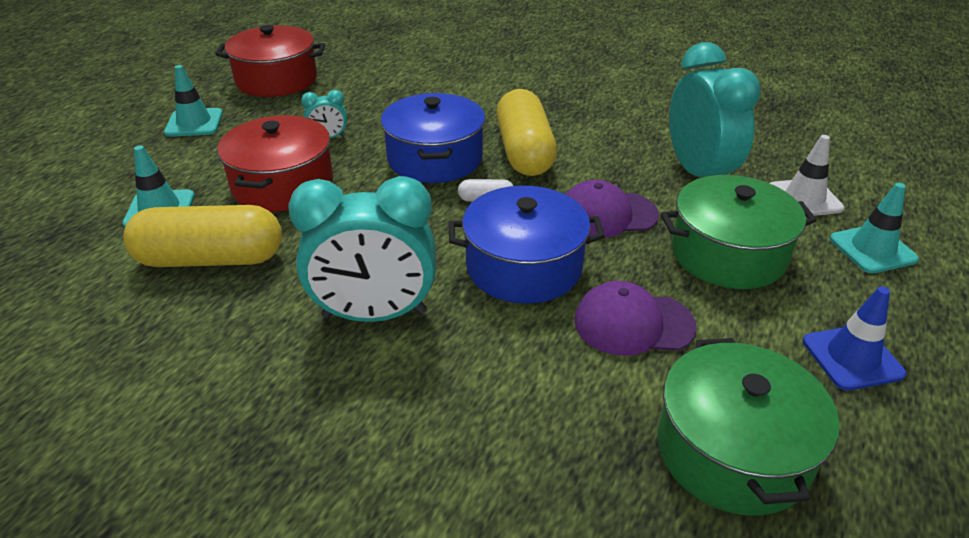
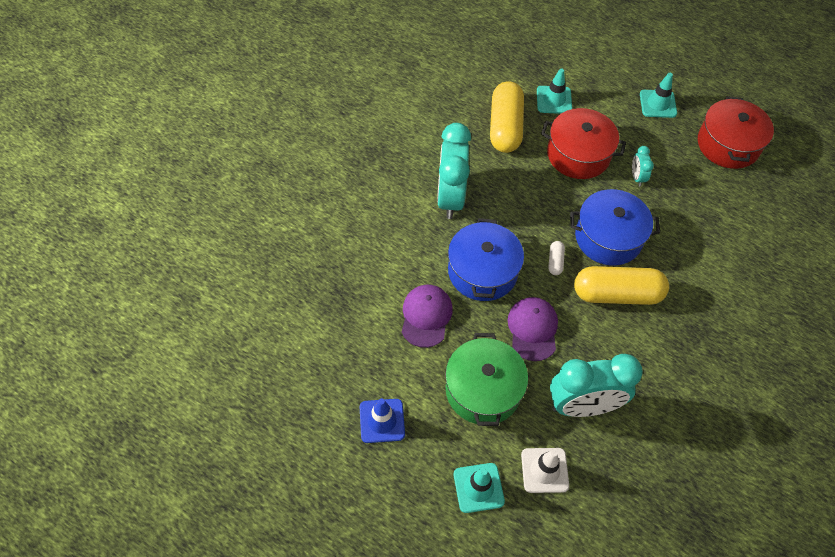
camera: 95 degrees right, 20 degrees up
green pot [657,338,840,516] -> none

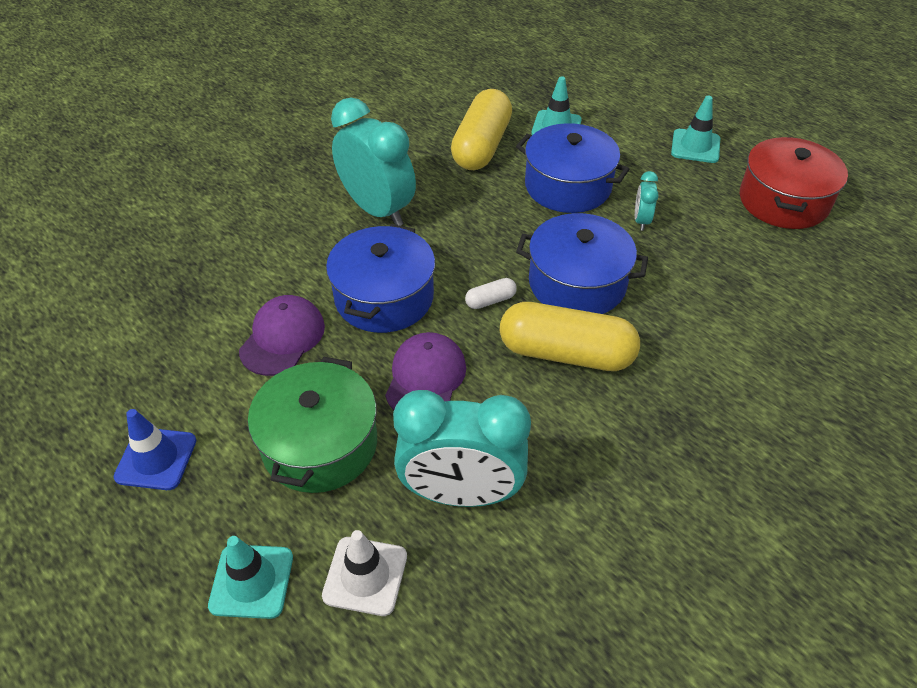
camera: 15 degrees right, 10 degrees down
turquoise clock [437,123,471,219] -> turquoise clock turned 120 degrees clockwise [331,98,416,226]
red pot [541,108,626,179] -> blue pot [516,123,629,213]
white capsule [548,241,565,275] -> white capsule turned 45 degrees clockwise [465,278,517,309]

